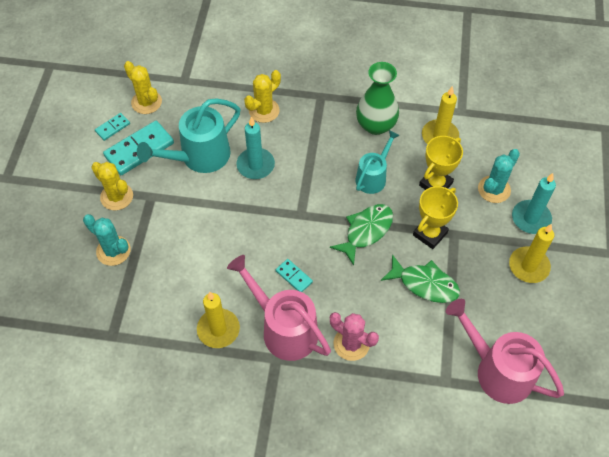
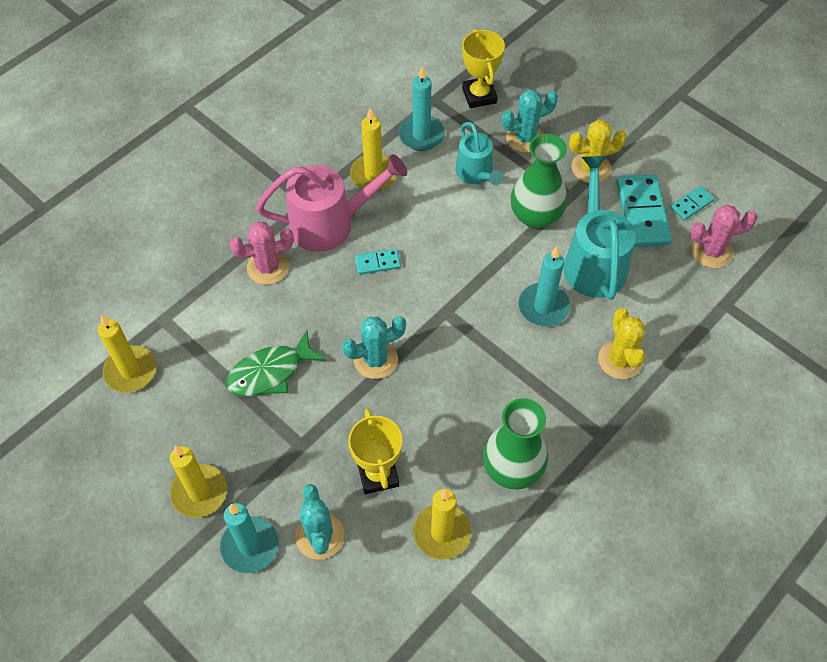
camera: 125 degrees right, 0 degrees up
turquoise domino [95,113,130,141] -> turquoise domino turned 60 degrees clockwise [670,186,715,221]
yellow cactus [124,61,162,114] -> pink cactus [690,205,758,268]
green fish [330,204,393,265] -> turquoise cactus [342,316,406,379]
turquoise watering can [356,130,400,194] -> turquoise watering can moved to [455,122,504,185]
yellow trophy [413,186,458,249] -> yellow trophy moved to [462,29,505,108]
pink watering can [446,299,564,404] -> yellow candle [98,315,157,393]
none -> turquoise candle [398,66,445,151]
none -> green vase [511,134,567,229]

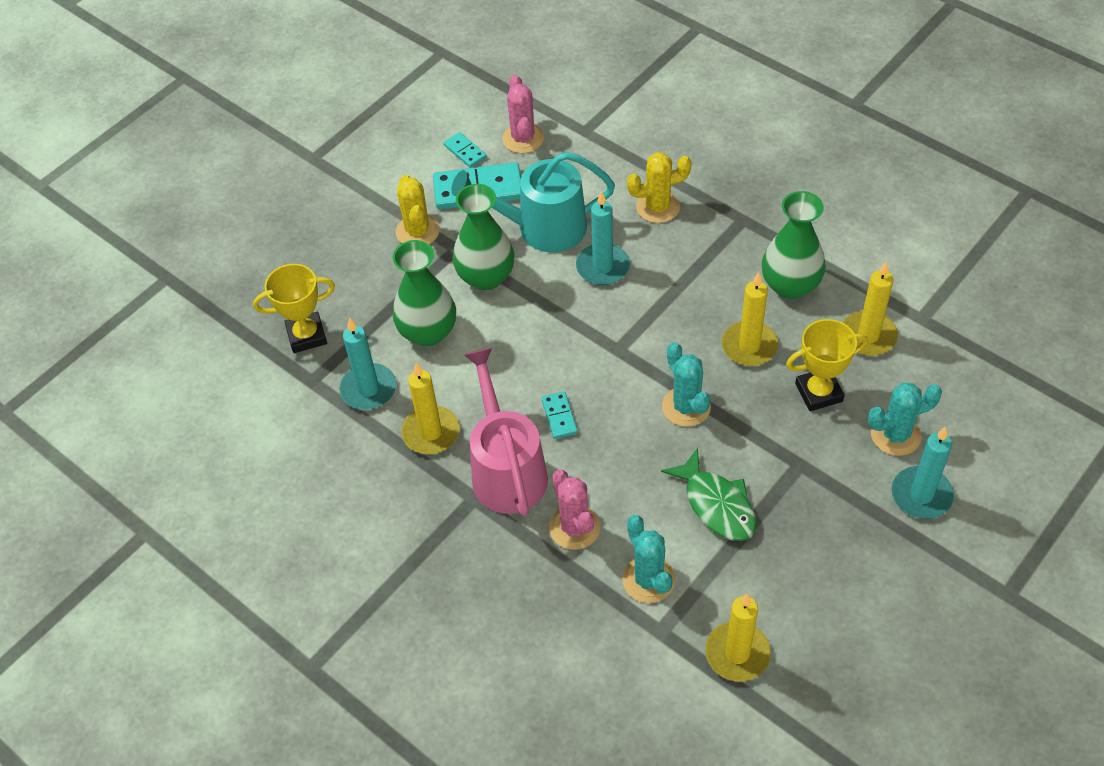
camera: 90 degrees left, 5 degrees down
yellow candle [170,445,227,518] -> yellow candle moved to [721,272,778,366]
turquoise watering can [455,122,504,185] -> green vase [393,240,456,346]
turquoise cactus [502,89,558,153] -> turquoise cactus moved to [622,515,675,603]

